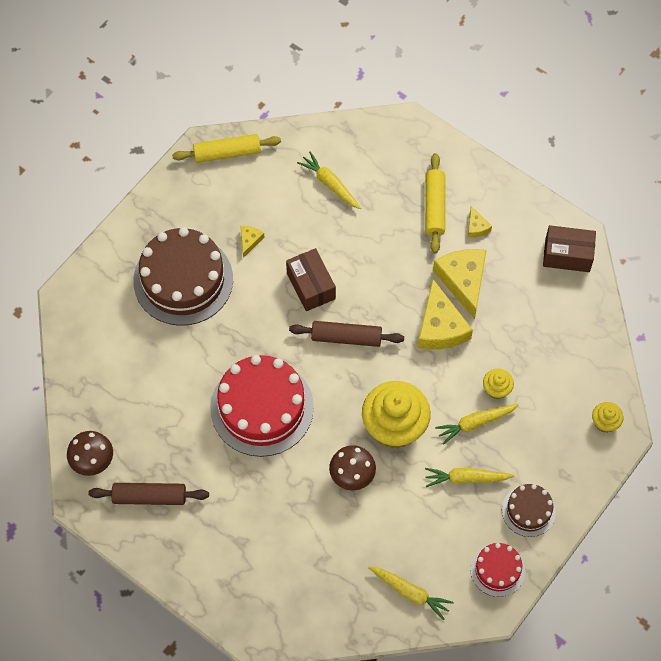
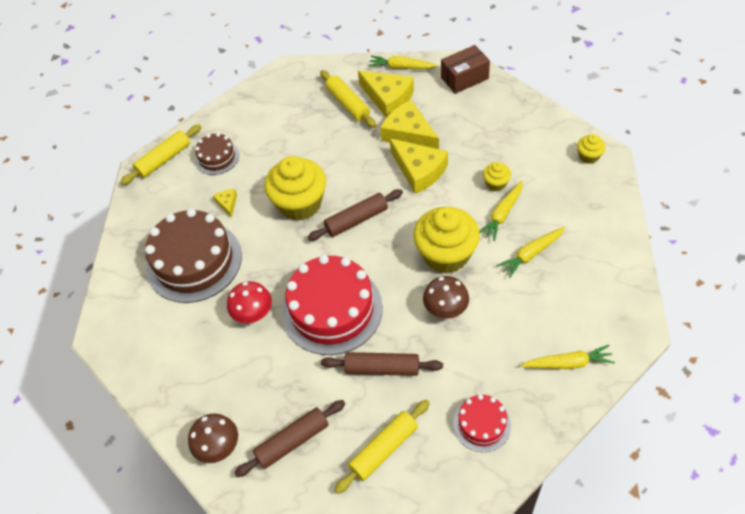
camera: 30 degrees left, 10 degrees down
brown box [286,248,336,311] -> yellow cupcake [265,156,326,221]
yellow carrot [297,152,361,209] -> yellow carrot moved to [368,55,438,69]
yellow cheese [468,206,492,238] -> yellow cheese [358,71,414,118], size x2.14
red cake [470,543,525,597] -> red cake moved to [453,394,511,452]
brown cake [502,484,556,537] -> brown cake moved to [195,133,239,175]
none -> red mushroom [227,281,272,323]
none -> brown rolling pin [321,352,443,376]
none -> yellow rolling pin [334,400,430,494]

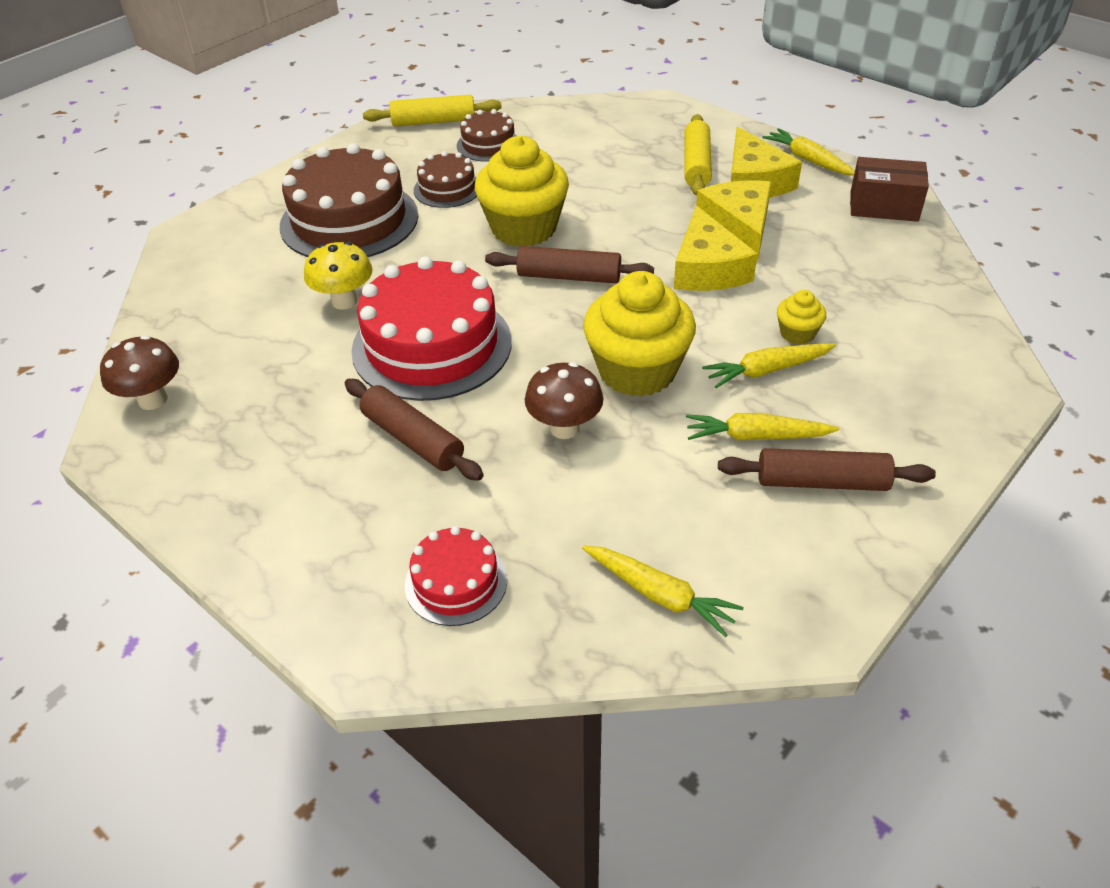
camera: 35 degrees right, 10 degrees down
yellow cheese [213,189,237,218] -> brown cake [414,151,477,208]
red mushroom [227,281,272,323] -> yellow mushroom [304,241,372,310]
brown rolling pin [234,400,345,477] -> brown rolling pin moved to [718,448,936,491]
yellow rolling pin [334,400,430,494] -> none
yellow cupcake [577,134,606,164] -> none

